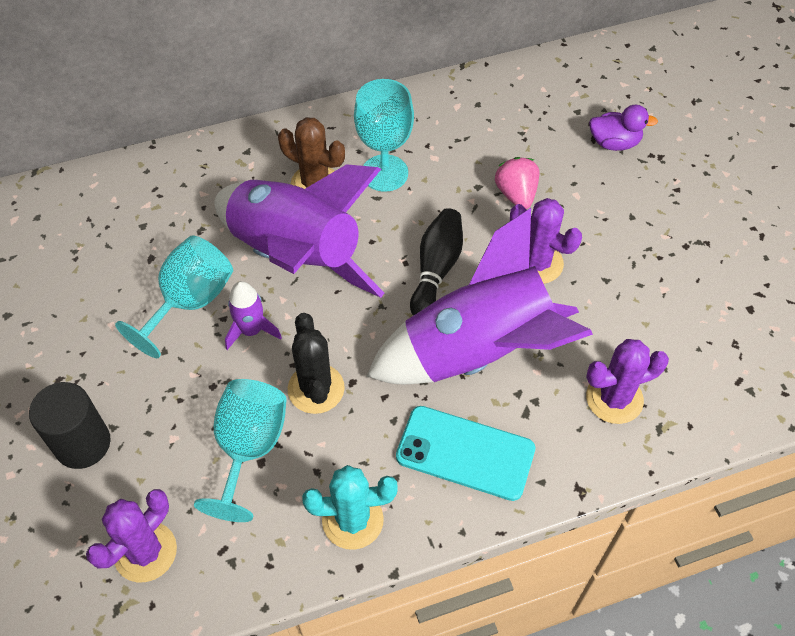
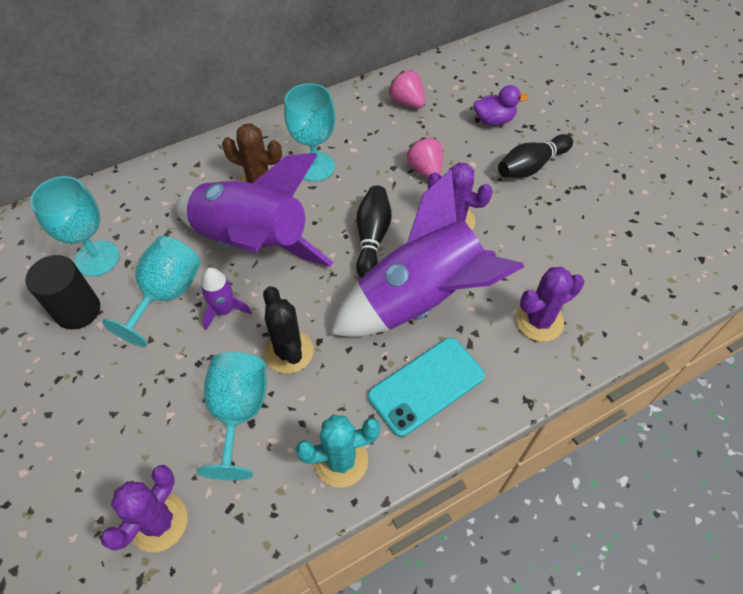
camera: 10 degrees left, 0 degrees up
black cylinder [29,382,111,469] -> black cylinder moved to [25,255,100,330]
turquoise phone [396,406,535,501] -> turquoise phone turned 45 degrees counterclockwise [368,338,485,437]
none -> turquoise goblet [30,176,119,277]
none -> pink strawberry [389,70,425,108]
none -> black bowling pin [498,134,573,178]

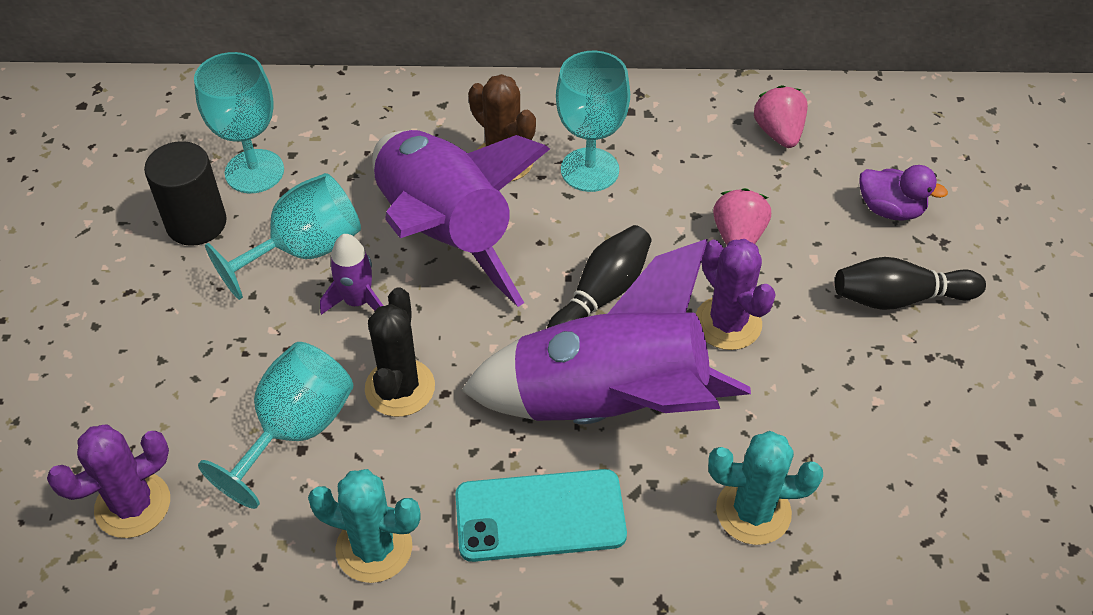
camera: 30 degrees right, 5 degrees down
purple cactus [516,267,584,342] -> turquoise cactus [708,431,823,545]

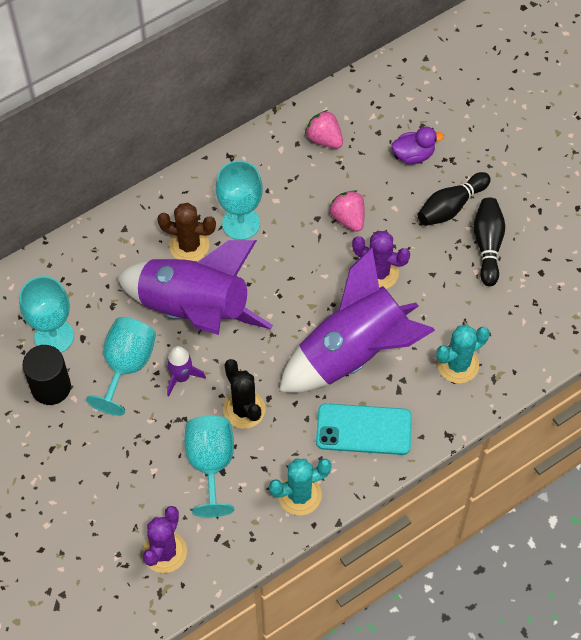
camera: 35 degrees left, 10 degrees up
turquoise phone [455,469,627,562] -> turquoise phone turned 45 degrees clockwise [316,403,412,455]
black bowling pin [547,225,651,328] -> black bowling pin moved to [473,198,505,286]

